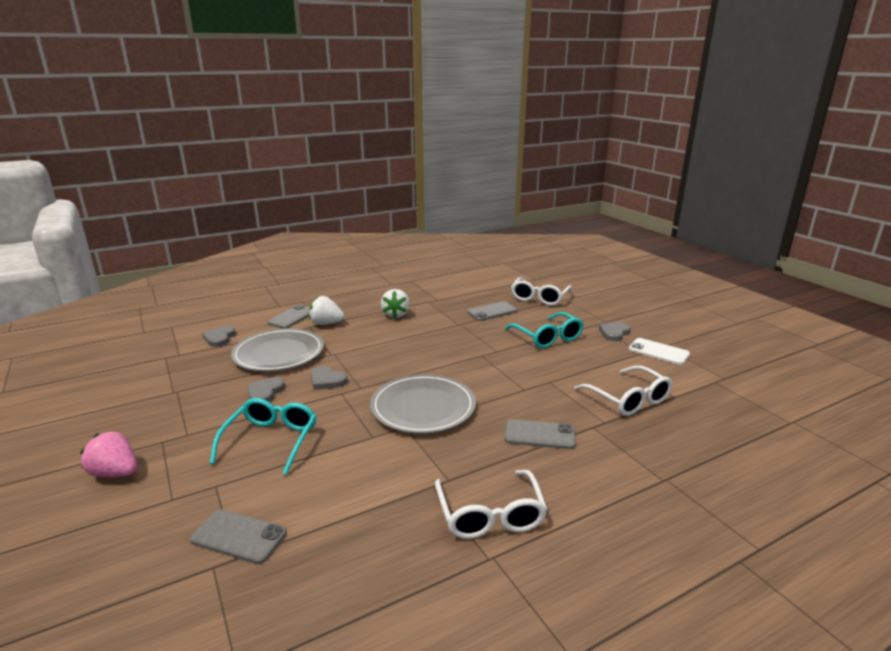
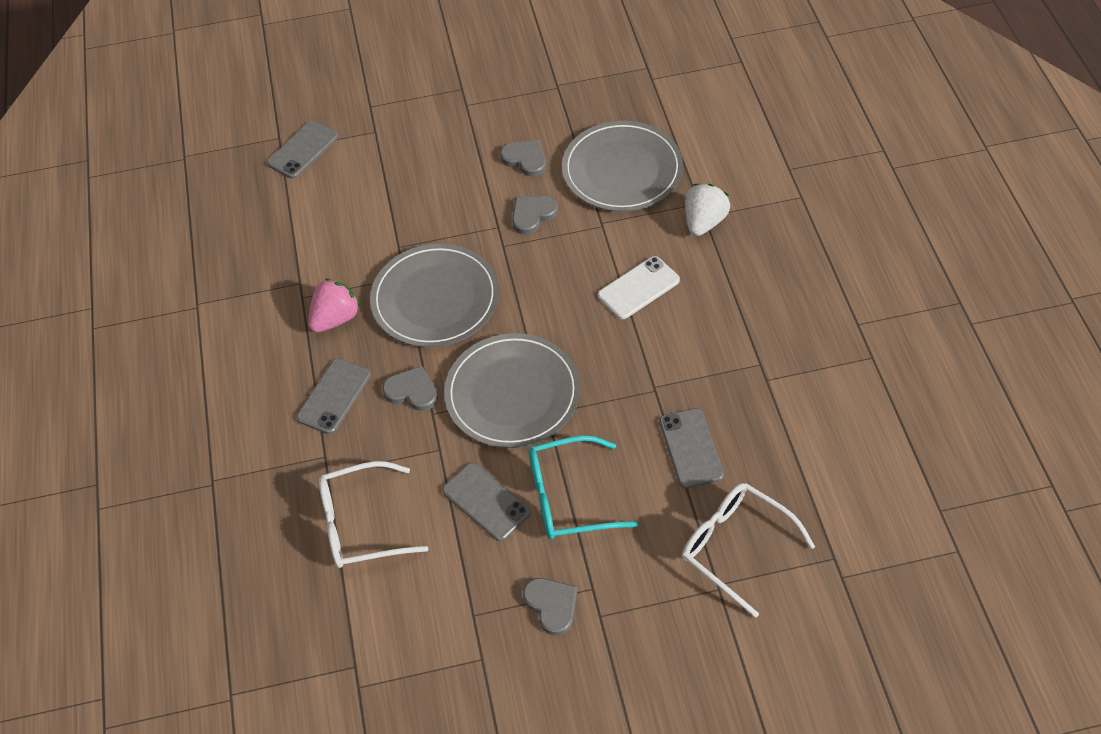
camera: 110 degrees right, 30 degrees up
pink strawberry [80,431,137,477] -> pink strawberry moved to [308,279,360,333]
grey heart [202,326,236,347] -> grey heart moved to [382,366,438,411]
turquoise glasses [210,398,316,475] -> none
grey phone [267,305,310,329] -> grey phone moved to [442,463,531,541]
white strawberry [381,289,410,318] -> none
white glasses [435,470,547,539] -> none
white phone [629,338,690,365] -> white phone moved to [598,256,680,319]
none -> grey plate [444,333,580,448]

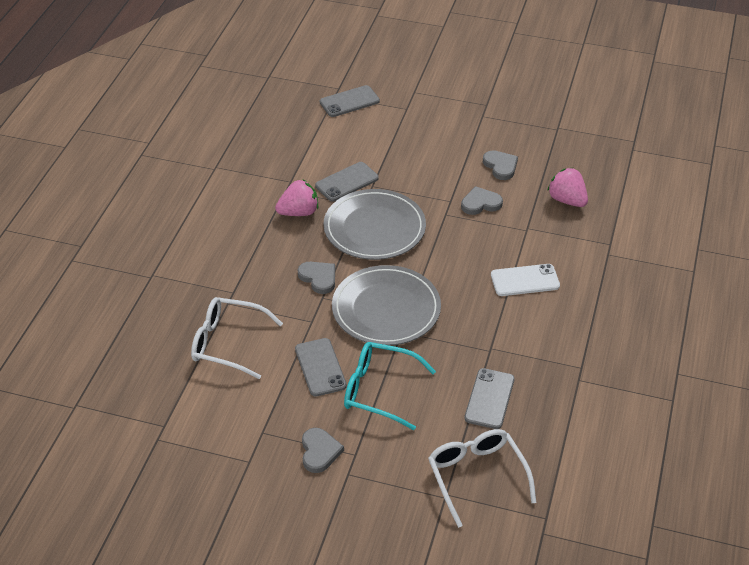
camera: 25 degrees right, 10 degrees down
grey phone [296,358,371,434] -> grey phone moved to [315,162,379,202]
grey plate [562,121,683,212] -> pink strawberry [547,168,588,207]
white strawberry [685,184,730,236] -> none

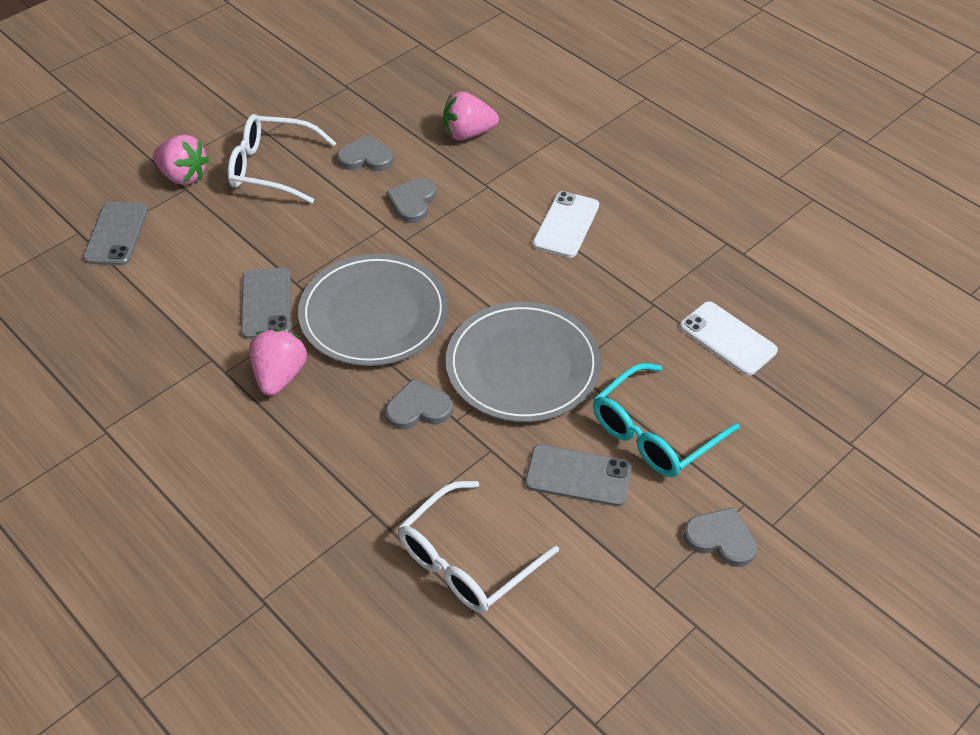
camera: 60 degrees left, 5 degrees up
white glasses [428,429,536,528] -> white glasses moved to [228,114,336,204]
grey phone [464,368,515,429] -> white phone [680,301,778,376]
none -> pink strawberry [153,134,209,185]

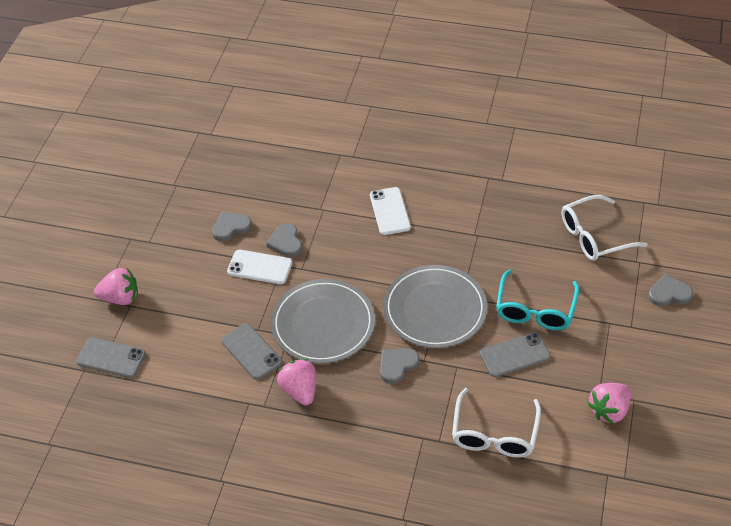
camera: 30 degrees left, 0 degrees up
grey phone [83,201,148,265] -> grey phone turned 45 degrees counterclockwise [76,337,146,378]
white glasses [228,114,336,204] -> white glasses moved to [562,195,648,261]
pink strawberry [443,91,499,141] -> pink strawberry moved to [587,383,631,424]
white phone [680,301,778,376] -> white phone moved to [227,250,292,284]
grey heart [684,507,757,567] -> grey heart moved to [649,274,693,306]

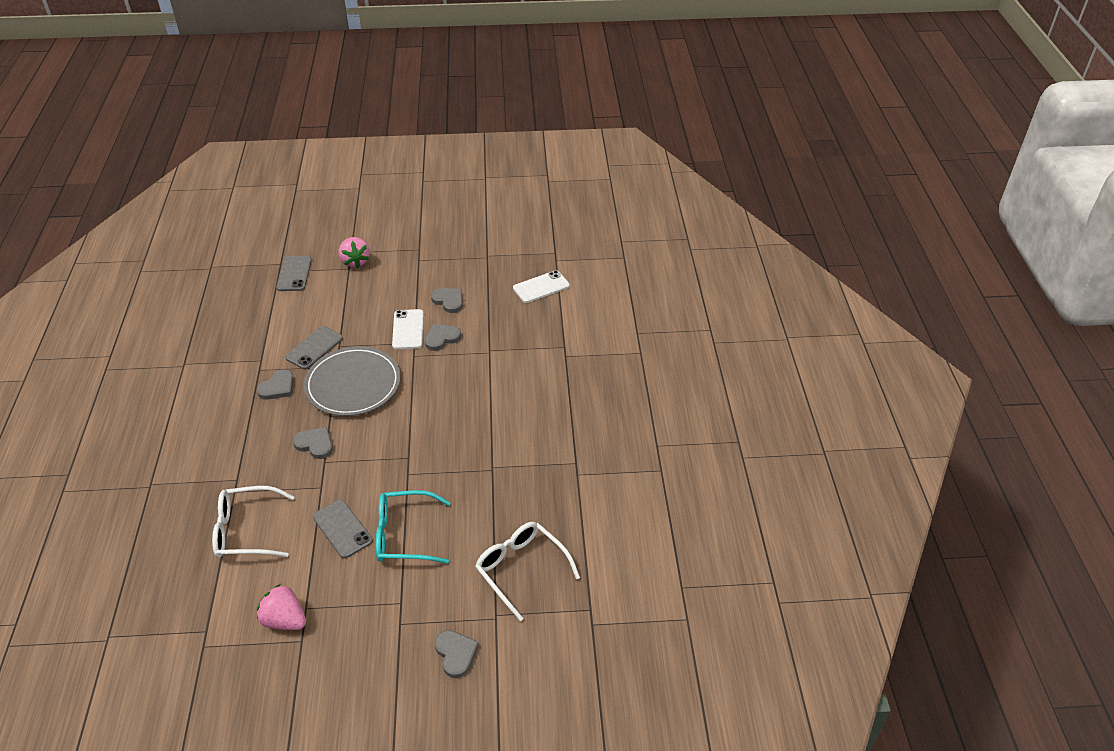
camera: 70 degrees right, 5 degrees down
pink strawberry [277,359,316,405] -> grey heart [257,369,294,400]
white phone [370,187,411,235] -> white phone moved to [513,270,570,303]
grey plate [383,265,487,348] -> none

